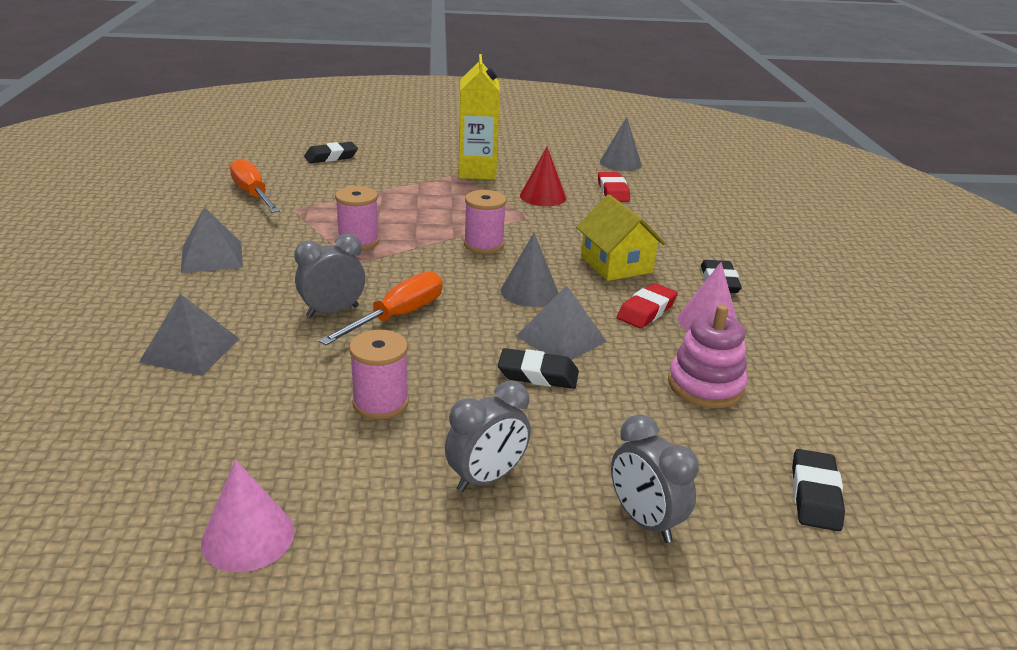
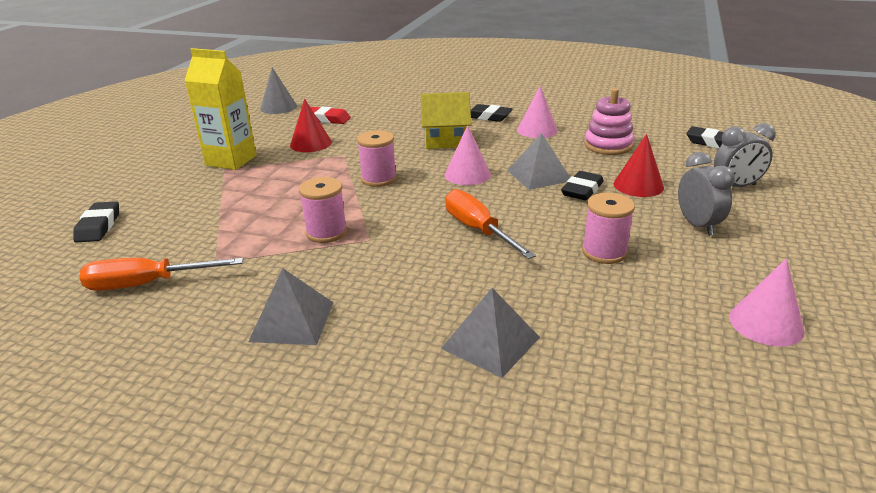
camera: 65 degrees left, 0 degrees up
grey clock [294,234,365,318] -> none
grey cone [501,233,559,307] -> pink cone [445,125,491,185]
red eraser [617,283,678,329] -> none
none -> red cone [614,134,664,197]

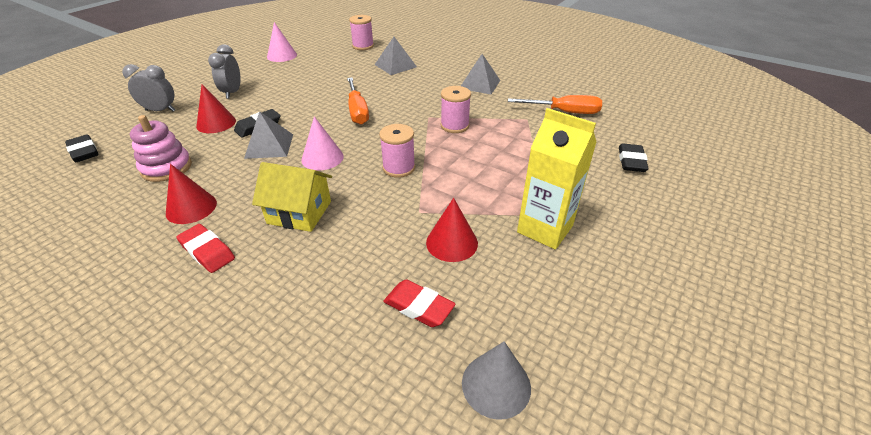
camera: 165 degrees left, 10 degrees up
black eraser [471,104,513,122] -> red eraser [176,224,235,273]
pink cone [517,86,558,138] -> red cone [166,164,217,224]
pink spool [582,193,635,264] -> pink spool moved to [349,15,374,50]

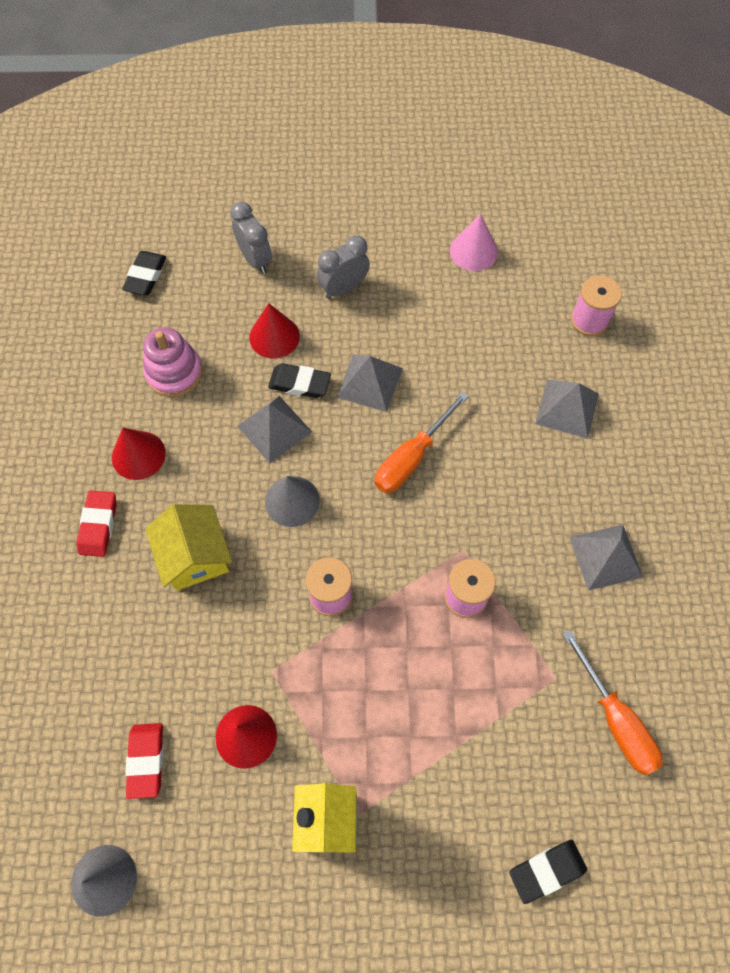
camera: 55 degrees right, 25 degrees up
pink cone [301,116,344,171] -> grey cone [265,476,320,527]
none -> grey pyramid [337,354,403,412]

